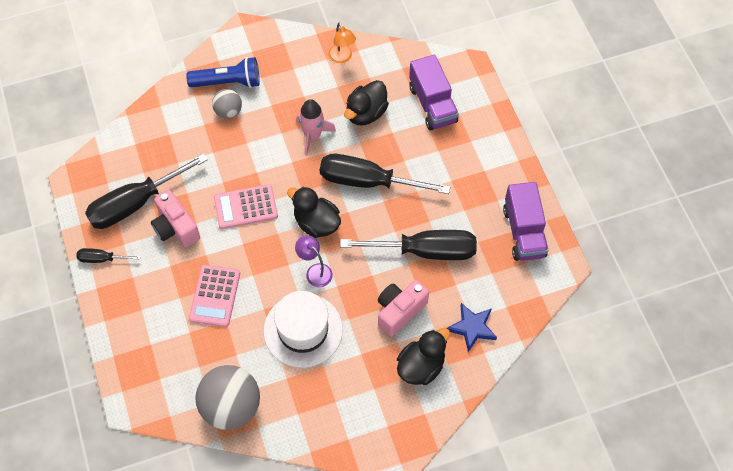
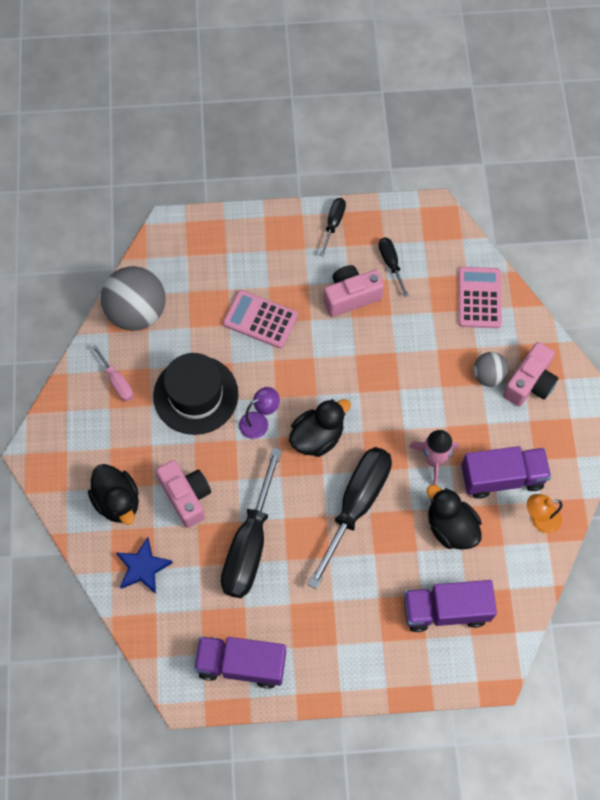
camera: 105 degrees right, 5 degrees up
black screwdriver [85,153,208,229] -> black screwdriver [379,238,409,297], size x0.47
blue flashlight [186,57,260,88] -> pink camera [503,342,558,407]
pink calculator [214,184,278,229] -> pink calculator moved to [458,267,502,328]
white hat [263,291,343,368] -> black hat [153,353,238,435]
none -> pink screwdriver [92,344,134,401]
none -> purple truck [461,446,551,499]

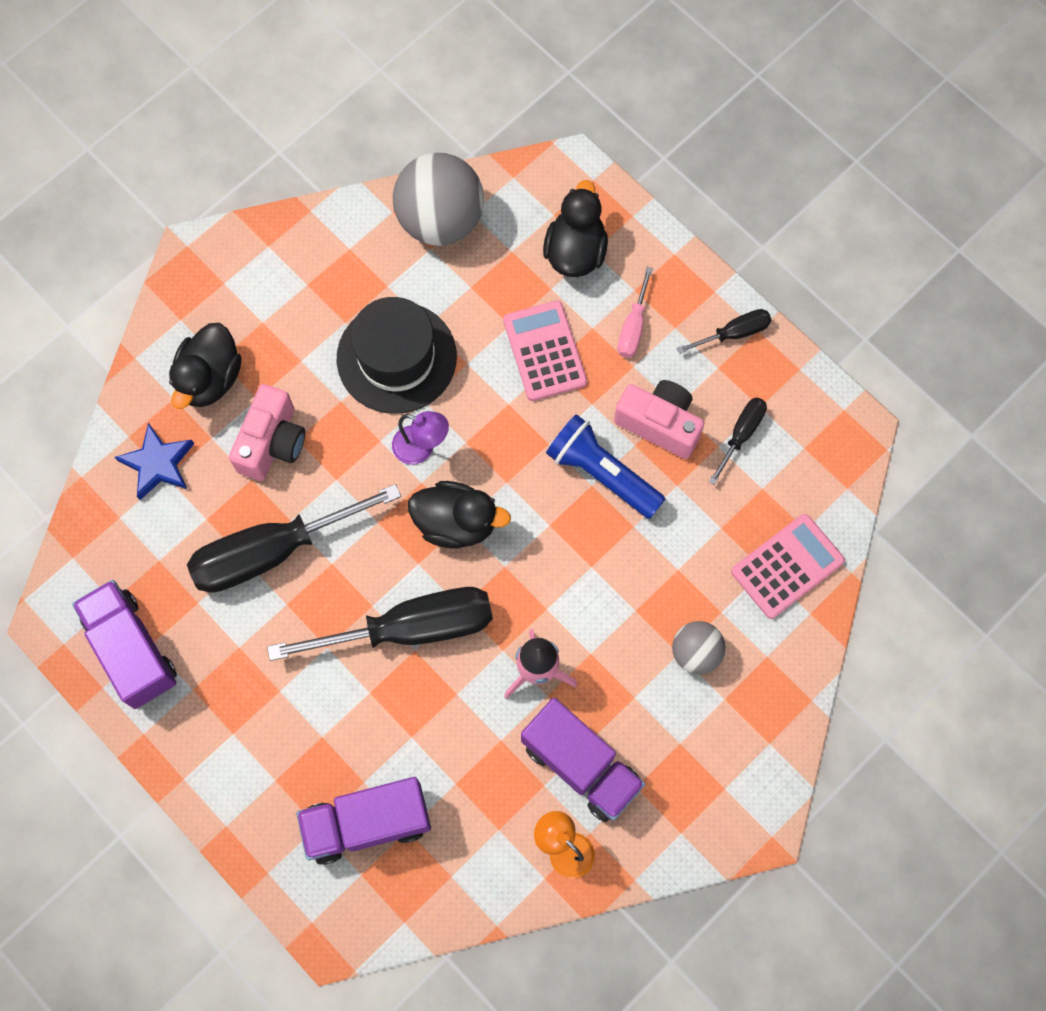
camera: 50 degrees right, 5 degrees up
pink screwdriver [92,344,134,401] -> pink screwdriver moved to [618,267,653,358]
purple truck [404,580,497,632] -> purple truck turned 60 degrees counterclockwise [296,777,431,865]
black duck [427,484,482,550] -> black duck moved to [543,180,608,277]
pink camera [503,342,558,407] -> none
none -> blue flashlight [546,414,665,519]

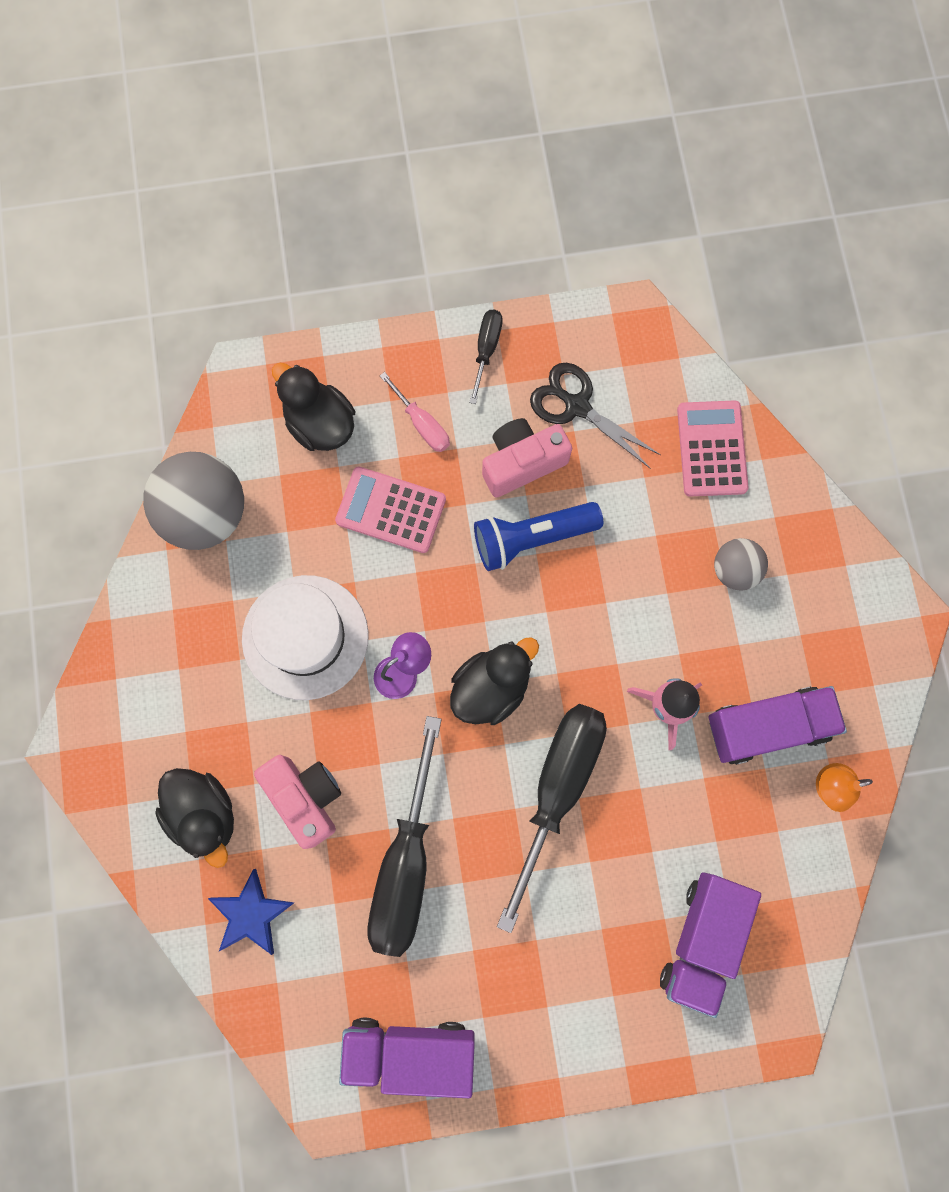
camera: 55 degrees left, 5 degrees up
black hat [337,297,457,414] -> white hat [242,575,369,700]
black screwdriver [709,397,767,485] -> black scissors [530,363,661,468]

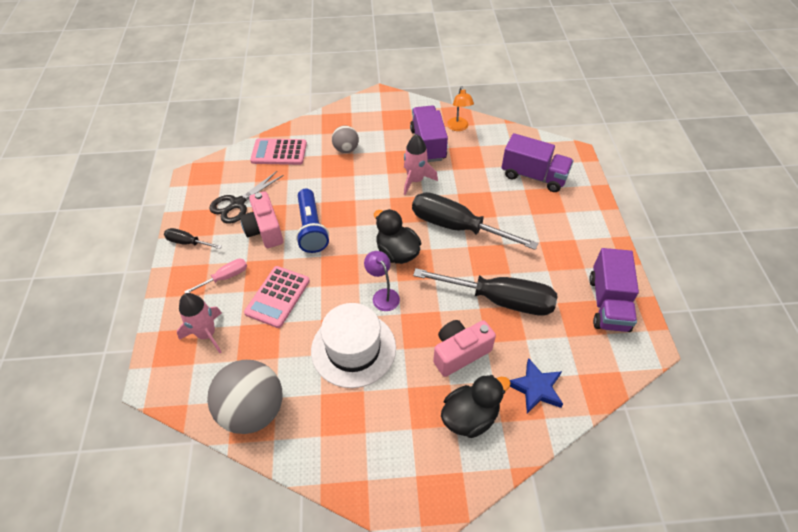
camera: 85 degrees left, 25 degrees down
black duck [272,363,355,451] -> pink rocket [177,293,222,353]

